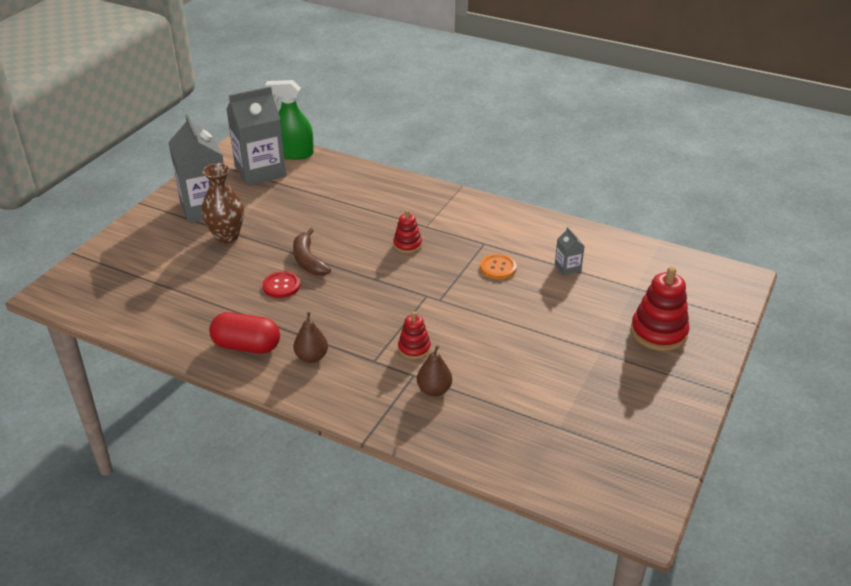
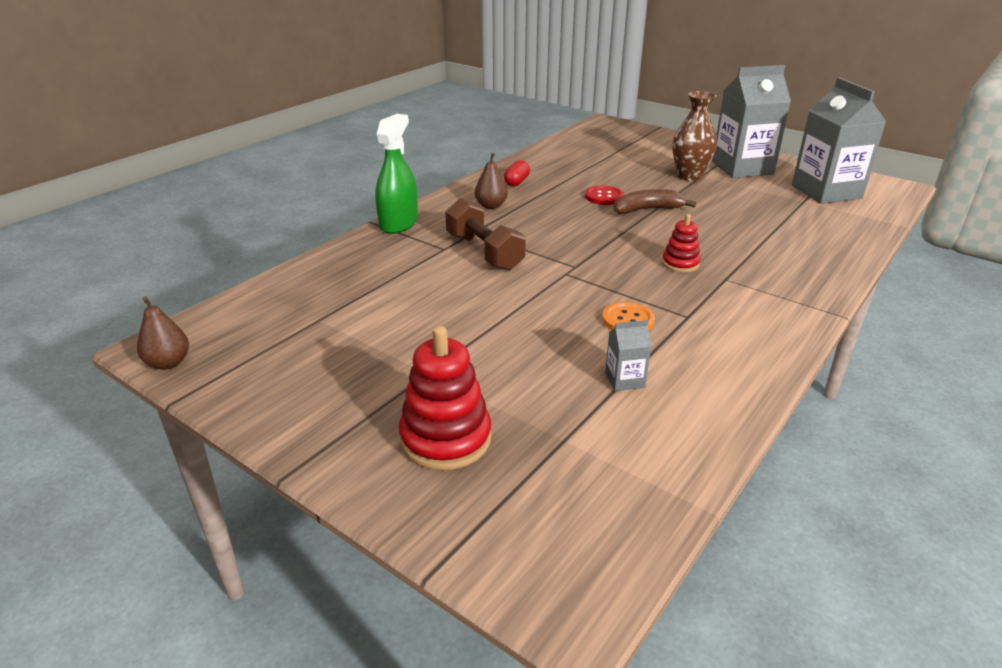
camera: 100 degrees right, 5 degrees down
red capsule [209,312,280,354] -> red capsule [504,160,530,186], size x0.59
green spray bottle [265,80,314,160] -> green spray bottle moved to [375,114,418,234]
red stacking toy [398,312,431,359] -> brown dumbbell [445,198,526,271]
brown pear [417,345,452,396] -> brown pear moved to [137,296,189,370]

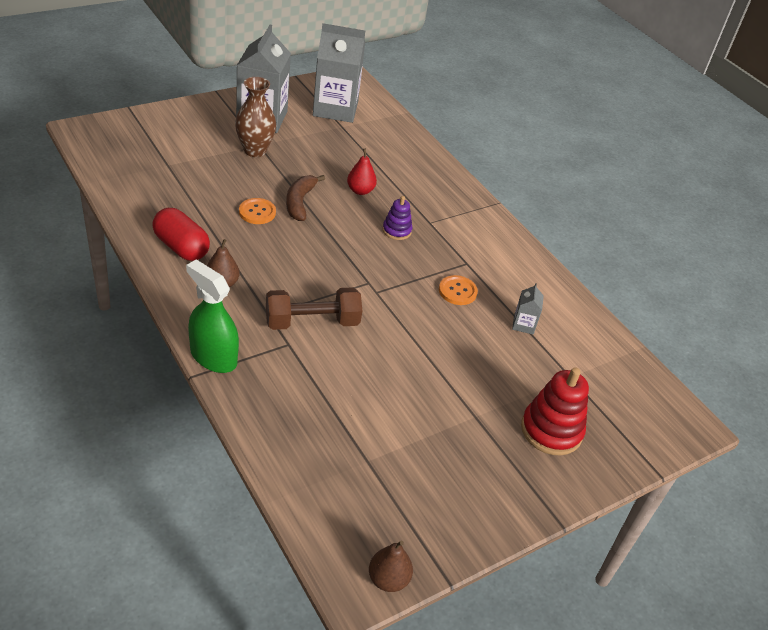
camera: 75 degrees left, 10 degrees up
red capsule [504,160,530,186] -> red capsule [152,208,210,261], size x1.70
red button [585,185,624,205] -> orange button [239,198,276,224]
red stacking toy [662,214,701,272] -> purple stacking toy [383,196,413,240]
none -> red pear [347,149,377,195]

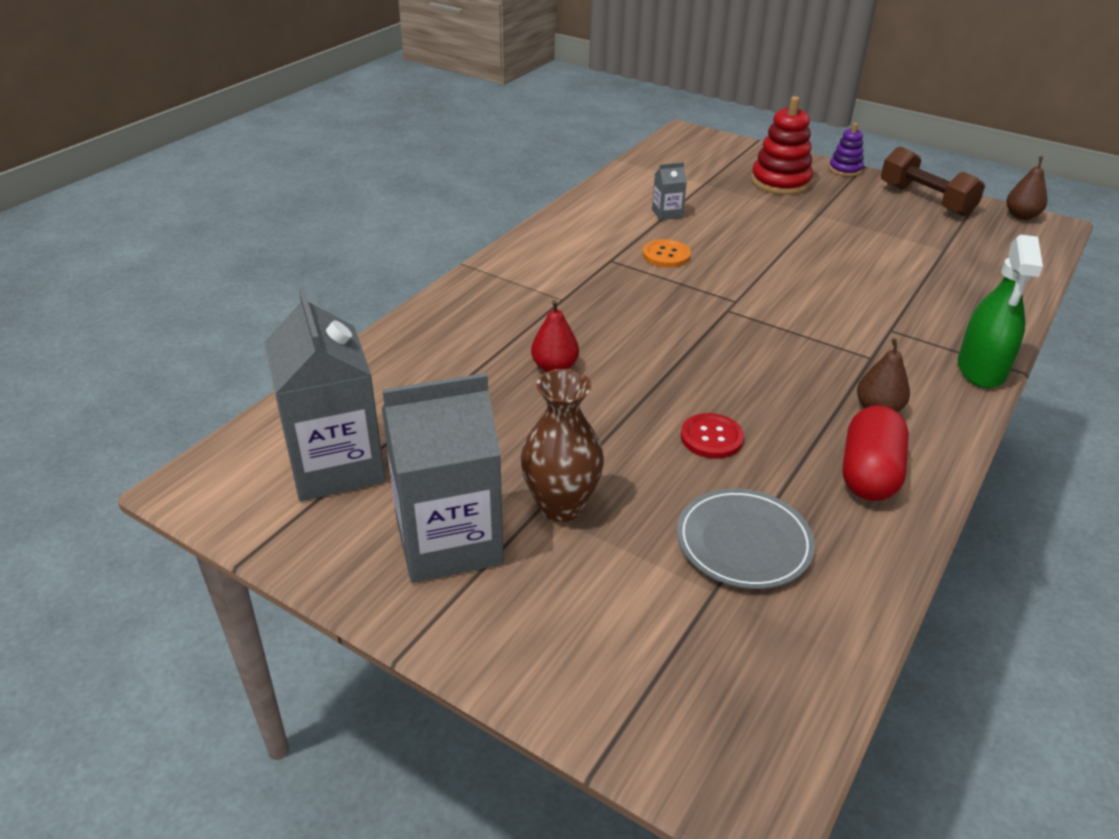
camera: 110 degrees left, 5 degrees down
orange button [239,198,276,224] -> red button [681,413,744,459]
brown dumbbell [266,287,362,330] -> brown dumbbell moved to [881,146,985,216]
brown banana [286,175,325,221] -> none
purple stacking toy [383,196,413,240] -> purple stacking toy moved to [829,123,864,176]
none -> grey plate [677,488,815,589]

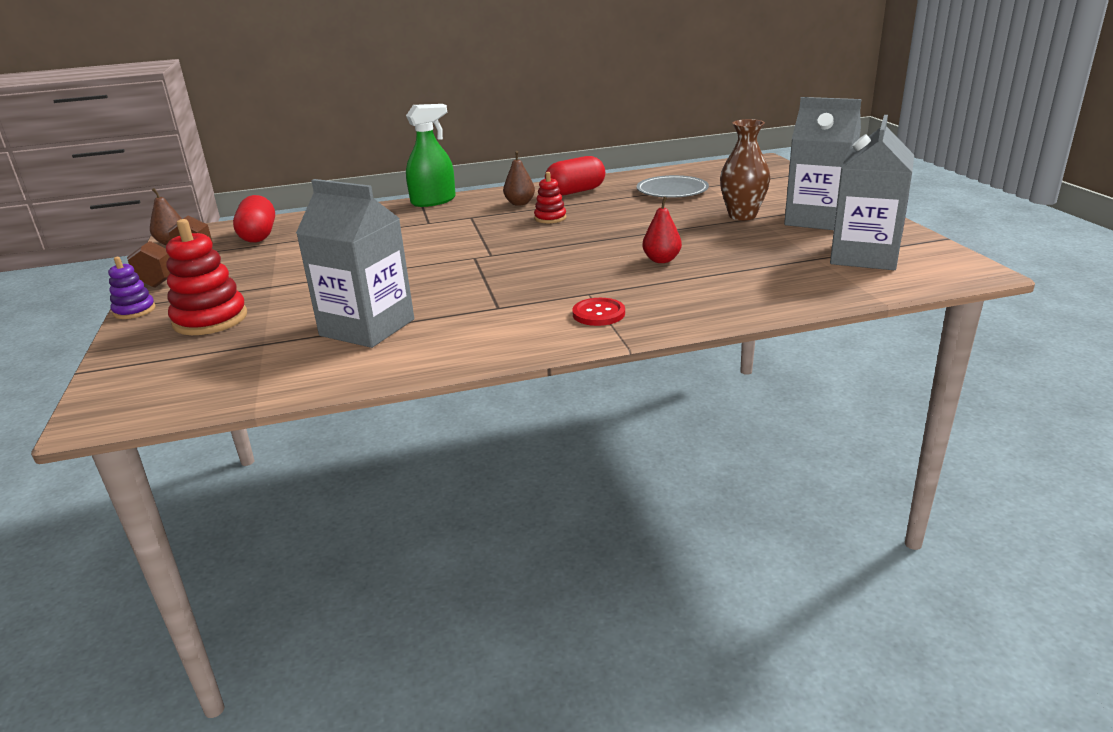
camera: 135 degrees left, 10 degrees down
orange button [643,239,691,268] -> none
grey carton [652,162,687,220] -> grey carton [296,179,414,348], size x2.35
red button [681,413,744,459] -> red button moved to [572,298,625,326]
none -> red capsule [233,195,275,243]
none -> red stacking toy [534,172,566,223]

